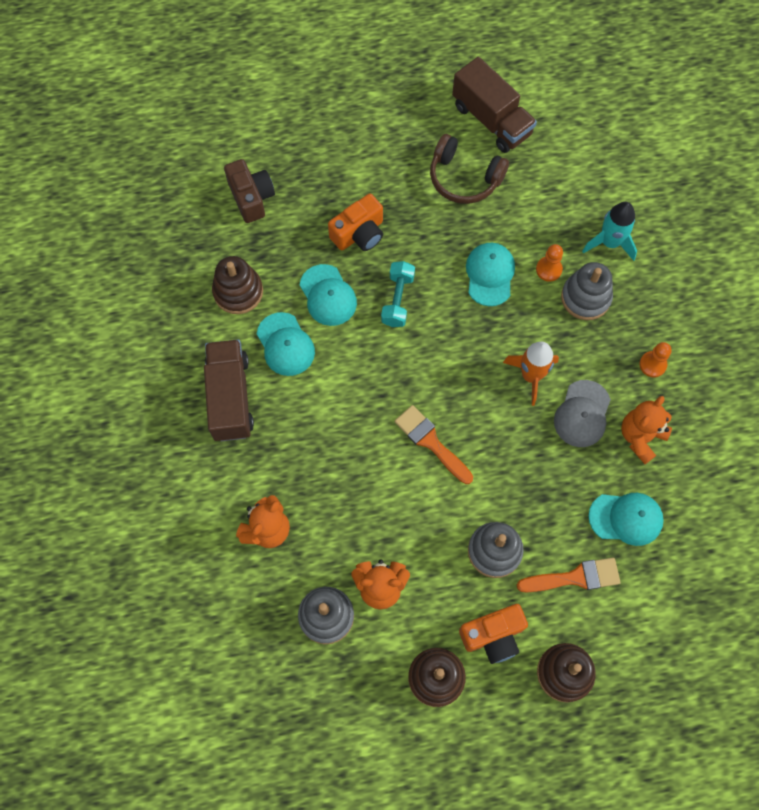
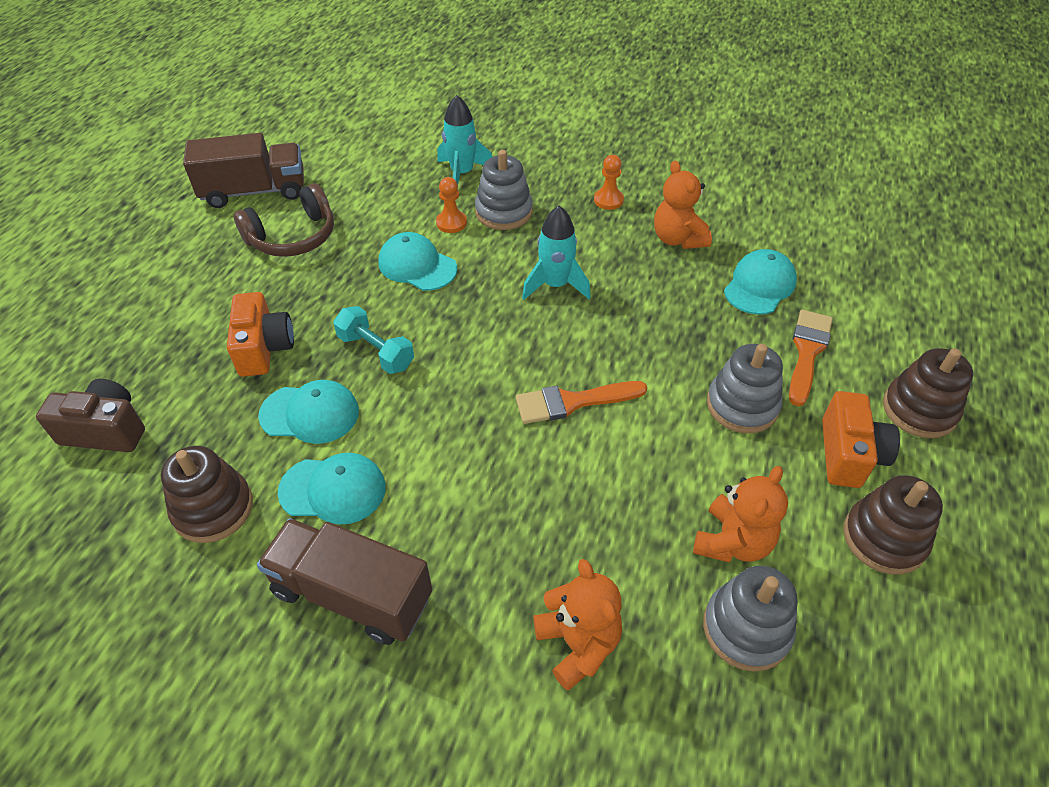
camera: 60 degrees left, 20 degrees down
orange rocket [503,342,559,406] -> turquoise rocket [522,206,591,300]
grey cap [554,380,611,447] -> none

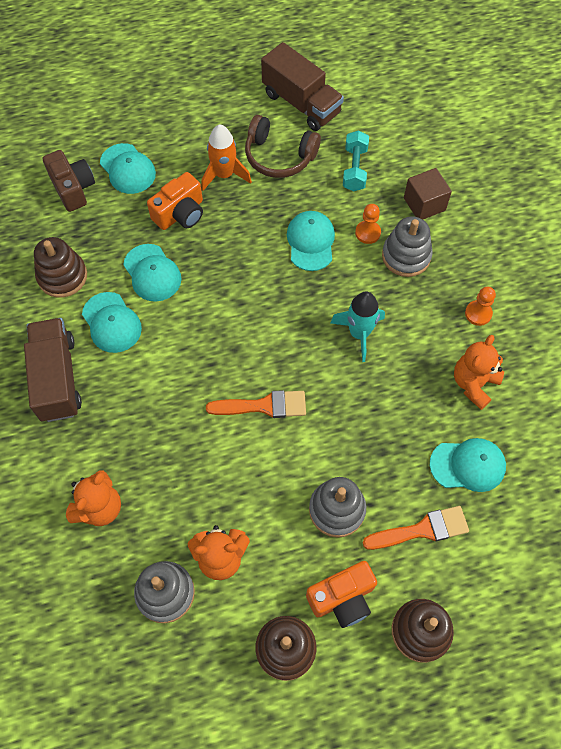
camera: 55 degrees right, 15 degrees up
turquoise dumbbell [333,306,414,374] -> turquoise dumbbell moved to [343,130,369,192]
turquoise rocket [437,95,492,184] -> brown cube [404,168,452,219]
orange brush [516,381,647,424] -> orange brush turned 135 degrees clockwise [206,390,306,418]
none -> turquoise cap [100,143,156,194]
none -> orange rocket [201,124,252,191]

